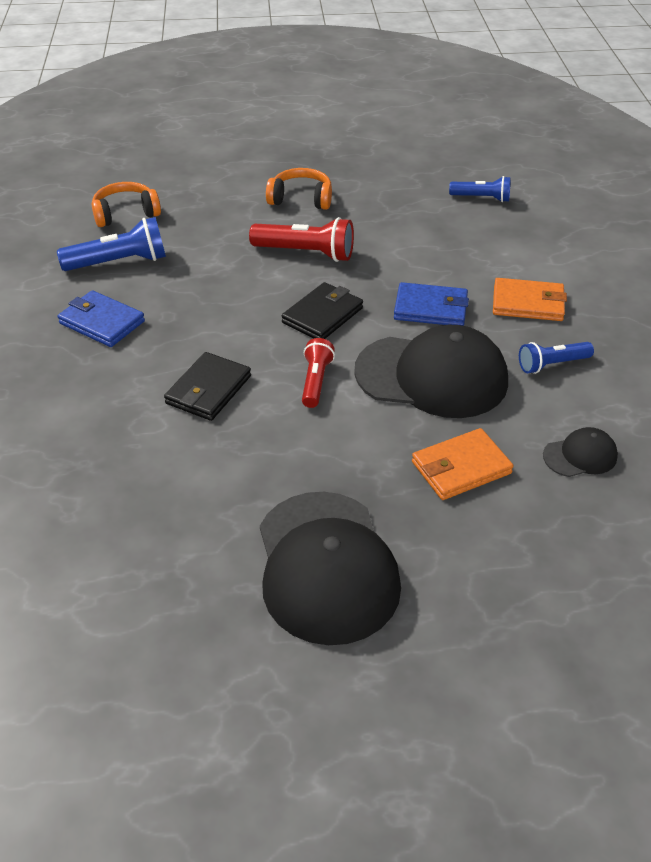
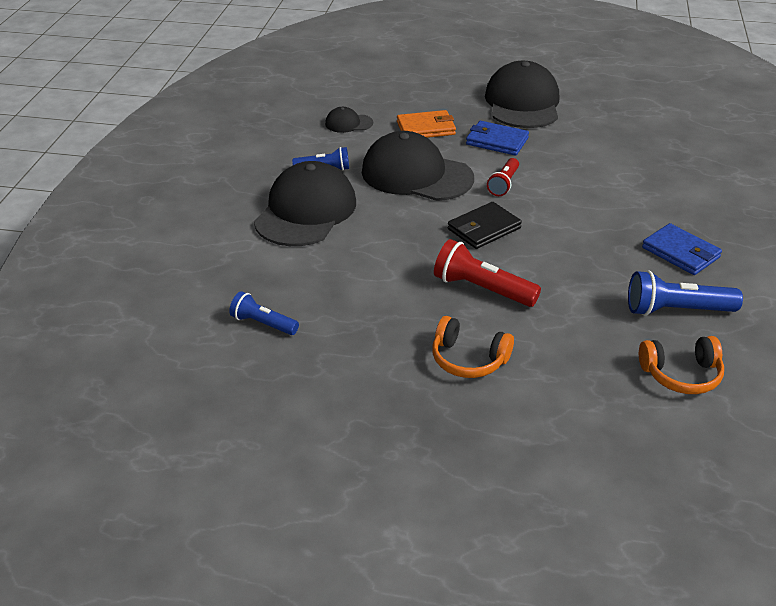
camera: 165 degrees left, 5 degrees down
black wallet [164,352,251,421] -> none
blue wallet [394,282,469,326] -> blue wallet moved to [466,121,529,156]
orange wallet [493,278,567,321] -> black cap [254,161,356,246]

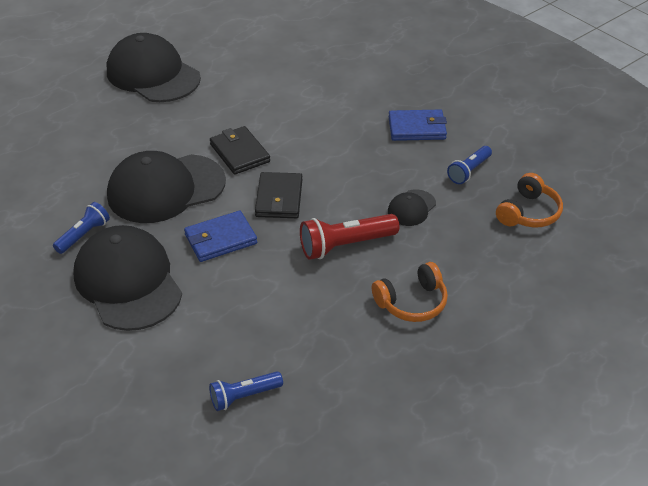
camera: 50 degrees left, 5 degrees up
black cap [325,107,373,133] -> black cap moved to [388,189,436,226]
orange wallet [397,110,456,138] -> none
blue wallet [466,121,529,156] -> blue wallet moved to [184,211,257,262]
red flashlight [487,158,519,196] -> black wallet [210,126,270,175]
blue flashlight [628,270,743,316] -> blue flashlight [447,146,492,184], size x0.64

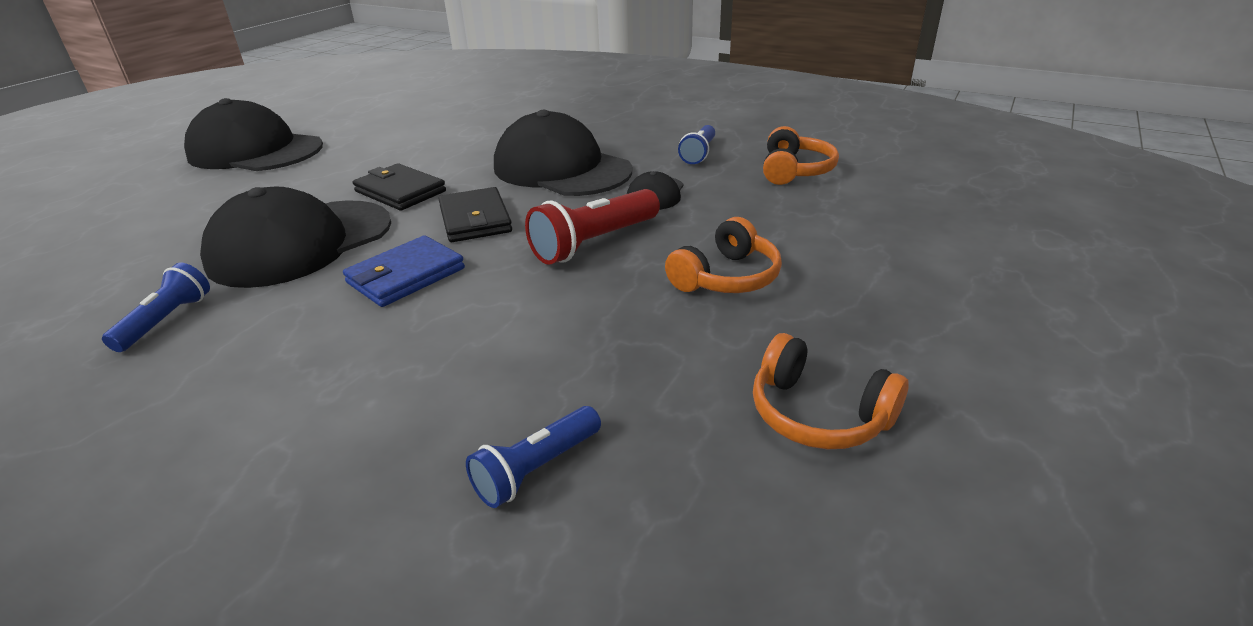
camera: 20 degrees left, 10 degrees down
black cap [73,225,182,331] -> black cap moved to [494,110,632,196]
blue wallet [388,110,447,141] -> none
none -> orange headphones [753,333,909,449]

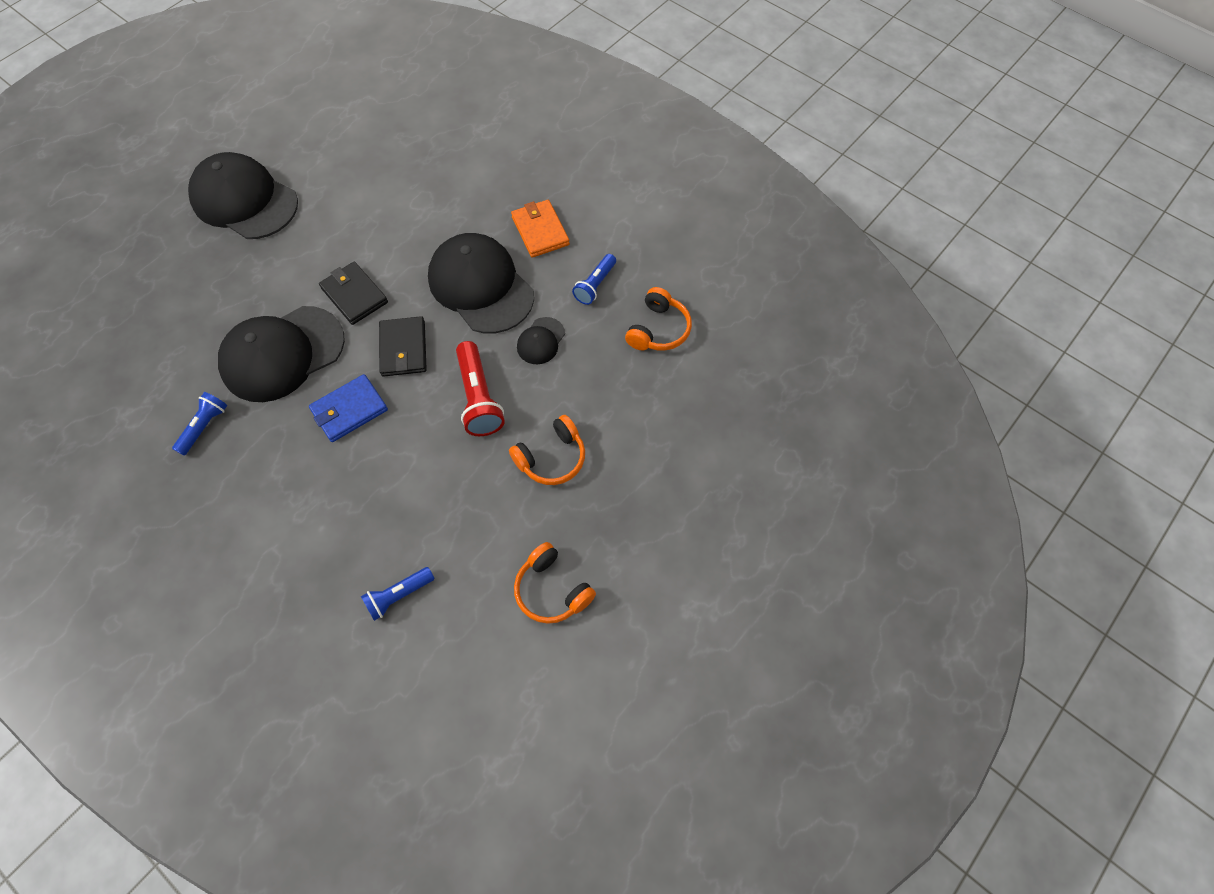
camera: 10 degrees right, 30 degrees up
red flashlight [525,189,660,265] -> red flashlight turned 75 degrees counterclockwise [456,341,505,436]
none -> orange wallet [511,200,570,257]

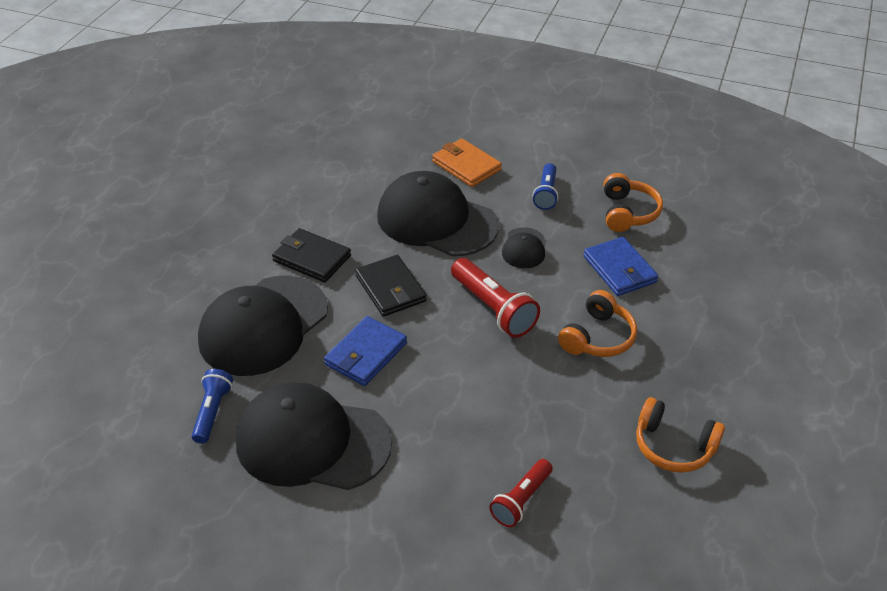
camera: 20 degrees left, 20 degrees down
black cap [188,152,298,239] -> black cap moved to [236,382,392,490]
blue flashlight [361,567,435,621] -> red flashlight [489,459,553,527]
none -> blue wallet [584,237,658,296]

